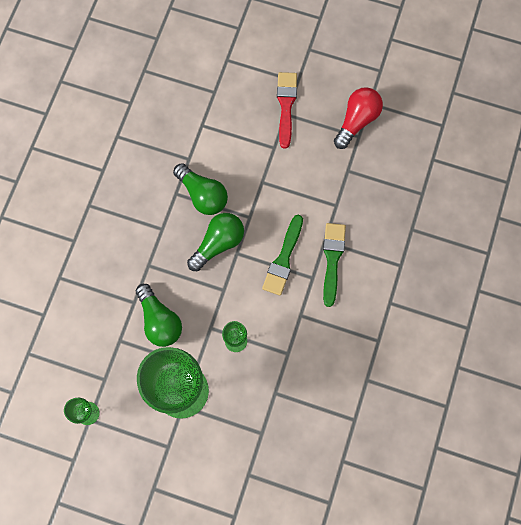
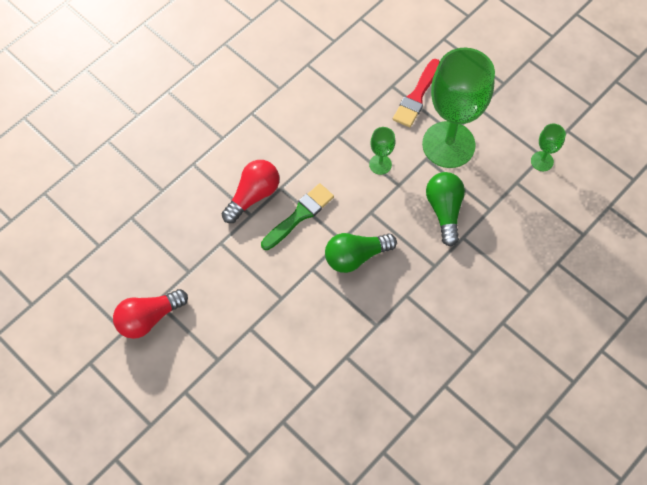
camera: 155 degrees left, 10 degrees down
green light bulb [173,163,228,215] -> none
red brush [277,72,297,149] -> red brush moved to [393,59,440,127]
green brush [323,223,346,307] -> red light bulb [222,160,279,223]

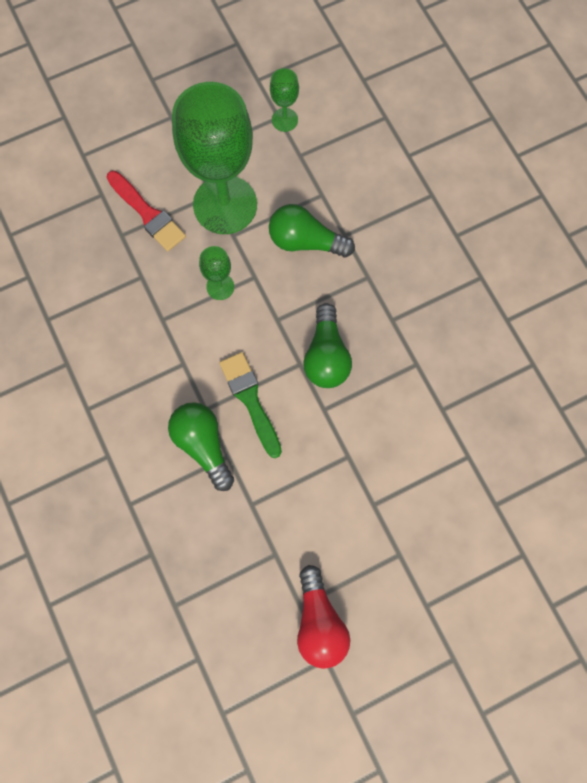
camera: 70 degrees left, 10 degrees up
red light bulb [222,160,279,223] -> green light bulb [168,402,234,491]

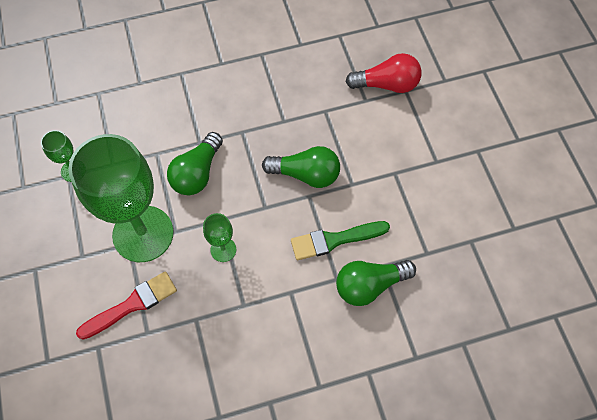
camera: 80 degrees left, 10 degrees down
red light bulb [297,565,350,669] -> red light bulb moved to [345,53,422,93]

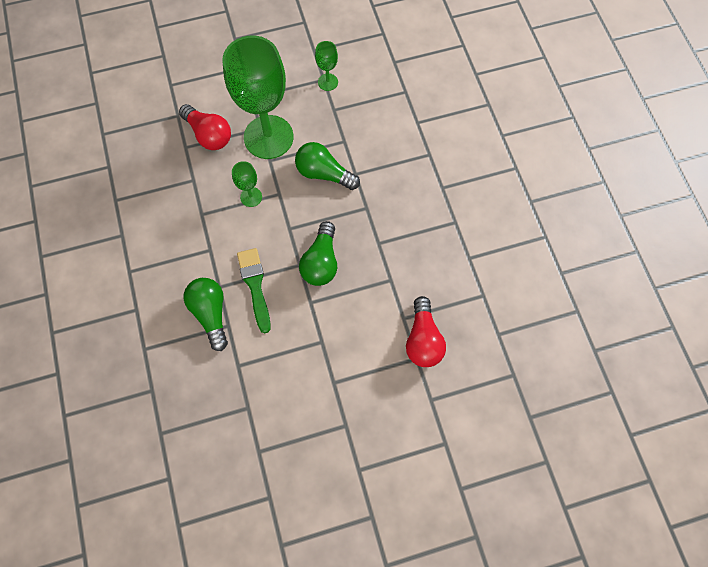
camera: 90 degrees right, 5 degrees up
red brush [76,271,177,340] -> red light bulb [179,104,231,150]

